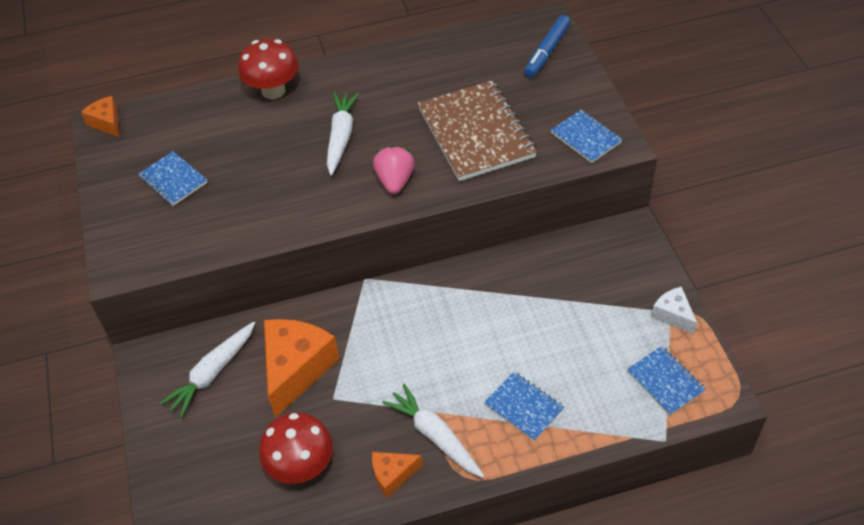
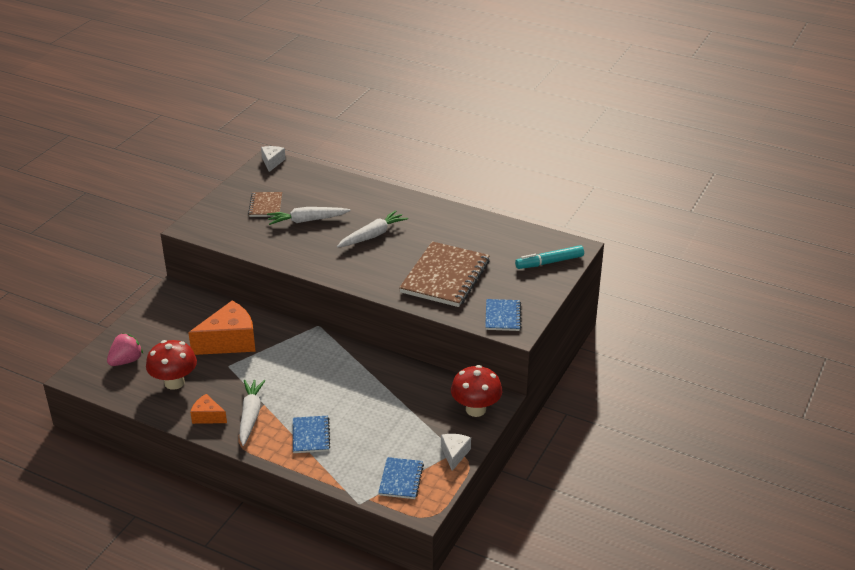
camera: 40 degrees right, 15 degrees down
orange cheese [81,96,119,137] -> white cheese [261,146,286,172]
blue notebook [138,151,208,206] -> brown notebook [248,192,282,217]
white carrot [160,322,255,418] -> white carrot moved to [267,207,350,225]
red mushroom [238,39,299,99] -> red mushroom moved to [451,365,502,417]
pink strawberry [373,145,415,194] -> pink strawberry moved to [107,333,143,366]
blue marker [524,15,571,78] -> turquoise marker [515,245,584,269]

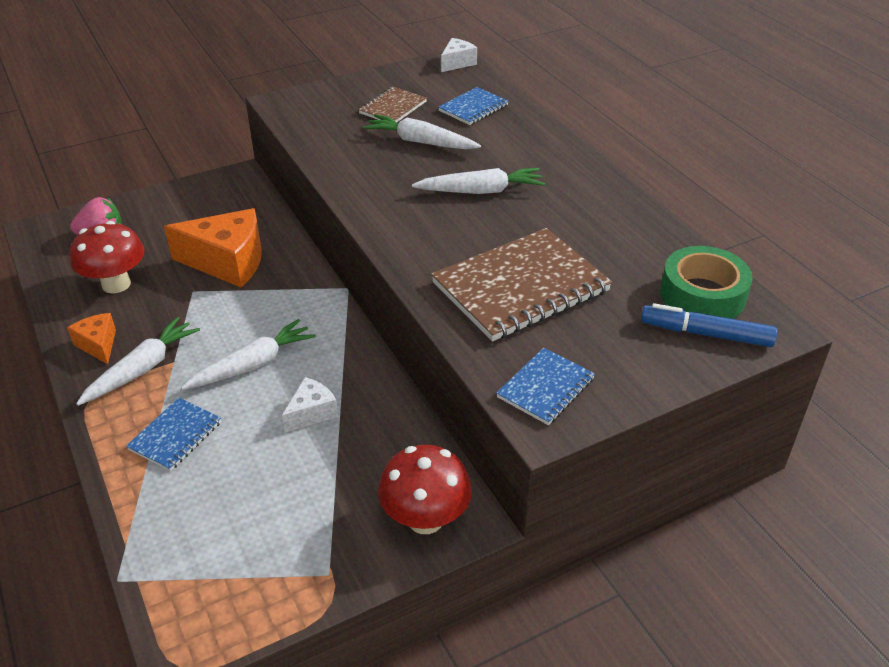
camera: 35 degrees right, 5 degrees up
blue notebook [378,457,424,499] -> blue notebook moved to [438,87,508,125]
white cheese [441,434,471,471] -> white cheese moved to [282,377,338,433]
turquoise marker [515,245,584,269] -> blue marker [641,303,778,347]
none -> white carrot [181,319,316,390]
none -> green tape [660,246,753,319]

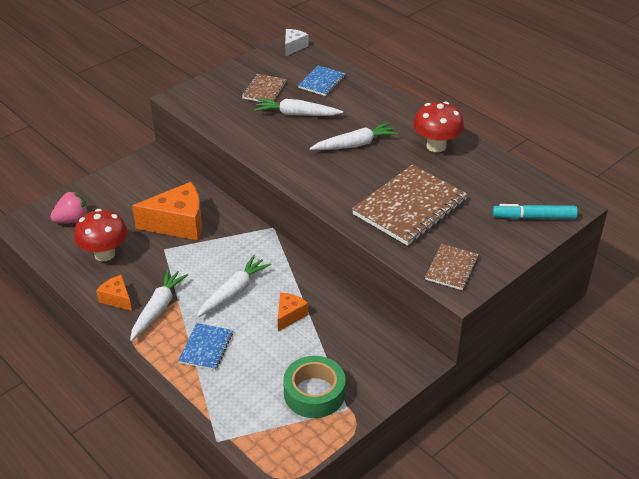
camera: 15 degrees left, 0 degrees up
white cheese [282,377,338,433] -> orange cheese [278,293,308,331]
red mushroom [378,445,472,534] -> red mushroom moved to [413,101,464,152]
blue notebook [496,348,595,425] -> brown notebook [425,244,479,290]
blue marker [641,303,778,347] -> turquoise marker [493,204,578,219]
green tape [660,246,753,319] -> green tape moved to [283,356,346,418]

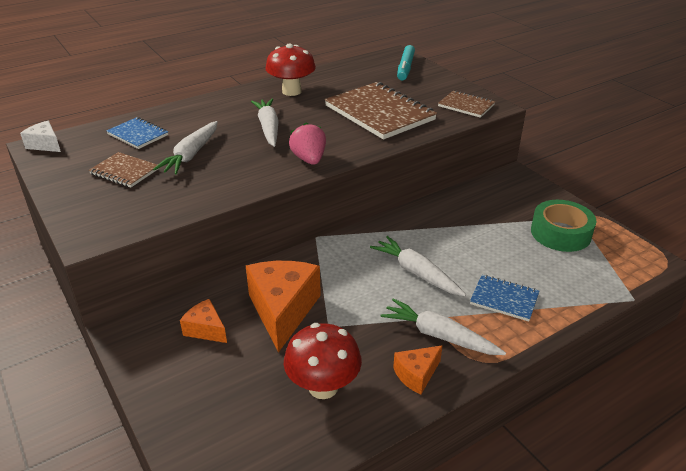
camera: 80 degrees left, 5 degrees down
pink strawberry [50,191,88,223] -> pink strawberry moved to [289,122,326,165]
orange cheese [278,293,308,331] -> orange cheese moved to [180,299,227,343]

